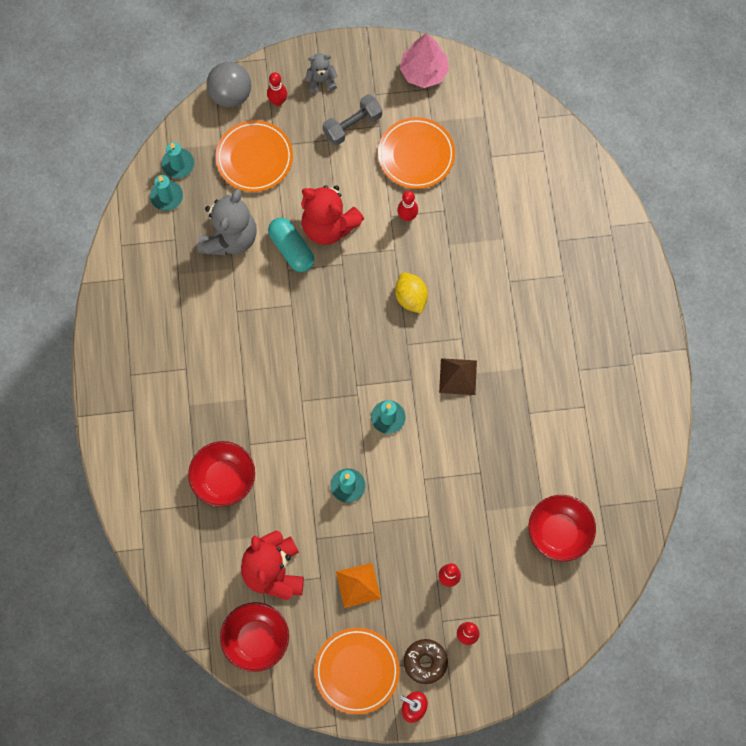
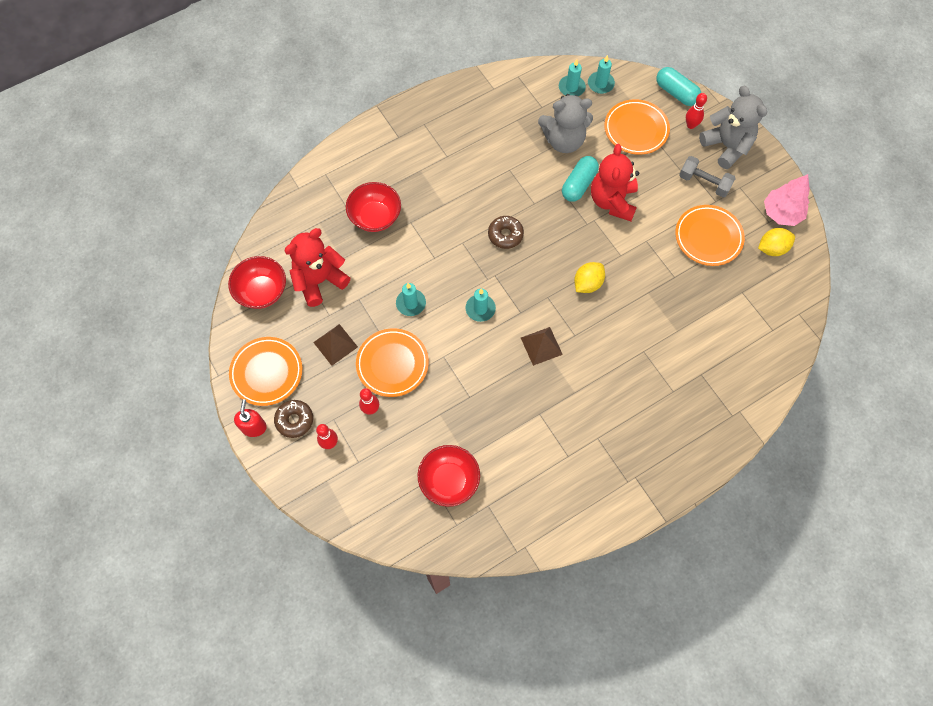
camera: 65 degrees right, 5 degrees down
grey ball [206,62,251,107] -> turquoise capsule [656,67,701,106]
grey teddy bear [305,53,338,93] -> grey teddy bear [699,86,767,169], size x1.93
orange pyramid [336,563,381,608] -> brown pyramid [313,324,358,366]
red bowling pin [397,191,418,221] -> none
none -> orange plate [356,328,429,397]
none -> brown donut [488,216,524,249]
none -> yellow lemon [758,228,795,256]

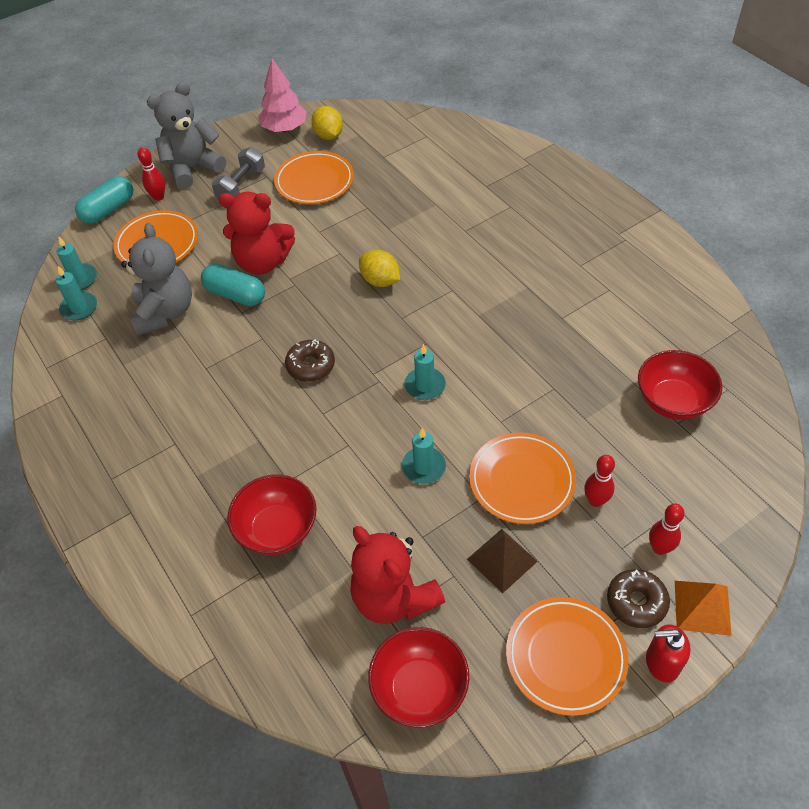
camera: 90 degrees left, 15 degrees down
brown pyramid [521,327,563,366] -> none
none -> orange pyramid [675,581,732,636]

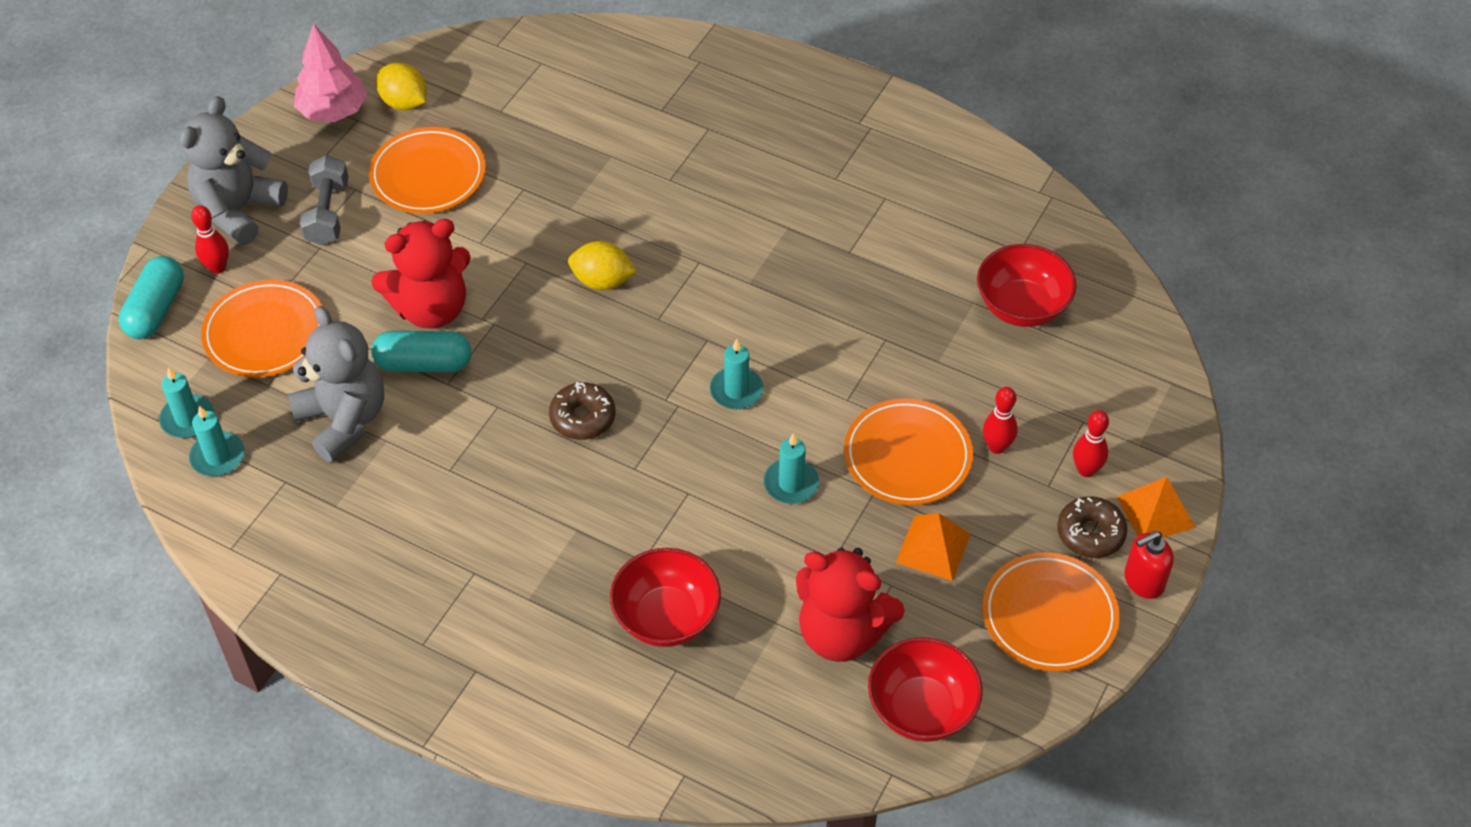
camera: 30 degrees left, 0 degrees up
brown pyramid [467,529,538,593] -> orange pyramid [896,513,971,581]

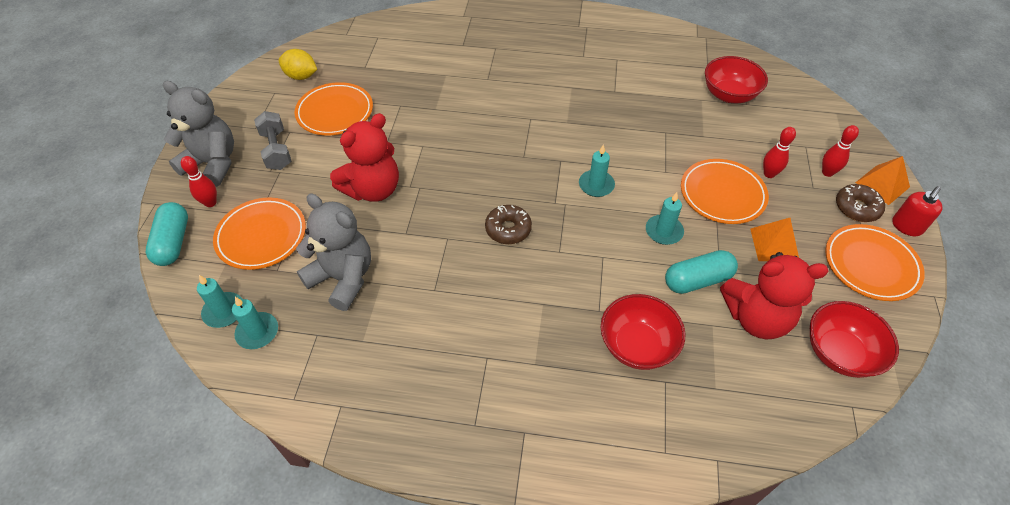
camera: 20 degrees left, 0 degrees up
grey teddy bear [180,96,288,245] -> grey teddy bear turned 105 degrees clockwise [163,81,234,187]
pink tree [294,23,367,122] -> none
turquoise capsule [371,331,471,373] -> turquoise capsule moved to [665,250,738,294]
yellow lemon [568,241,637,290] -> none

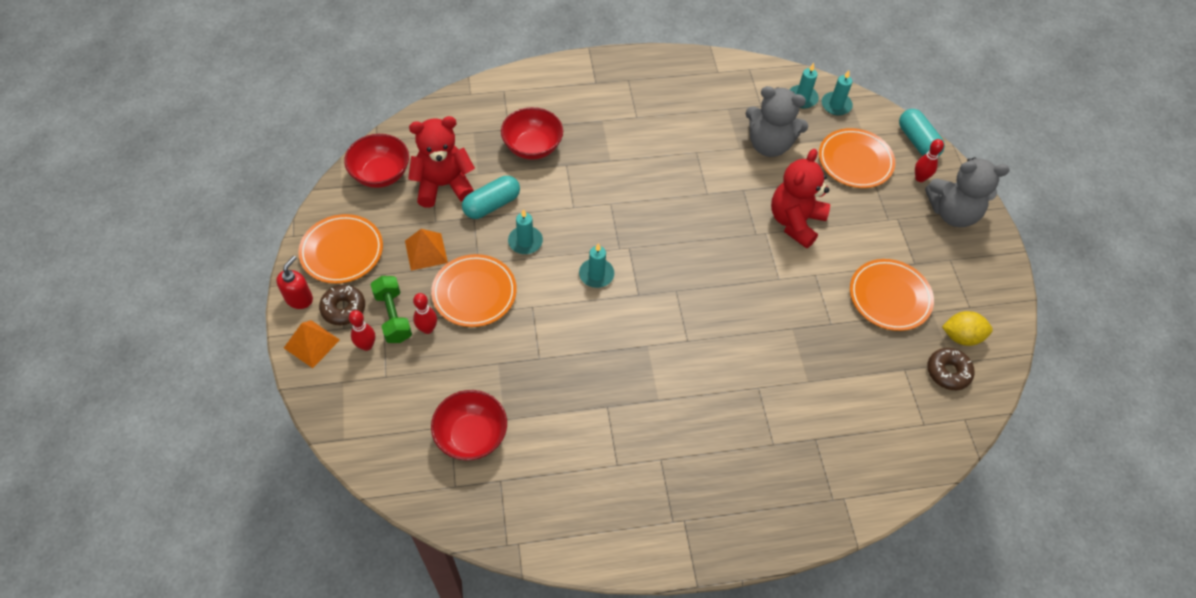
camera: 160 degrees right, 5 degrees up
grey dumbbell [254,111,292,170] -> none
brown donut [485,205,532,244] -> brown donut moved to [927,348,975,390]
none -> green dumbbell [371,276,412,343]

